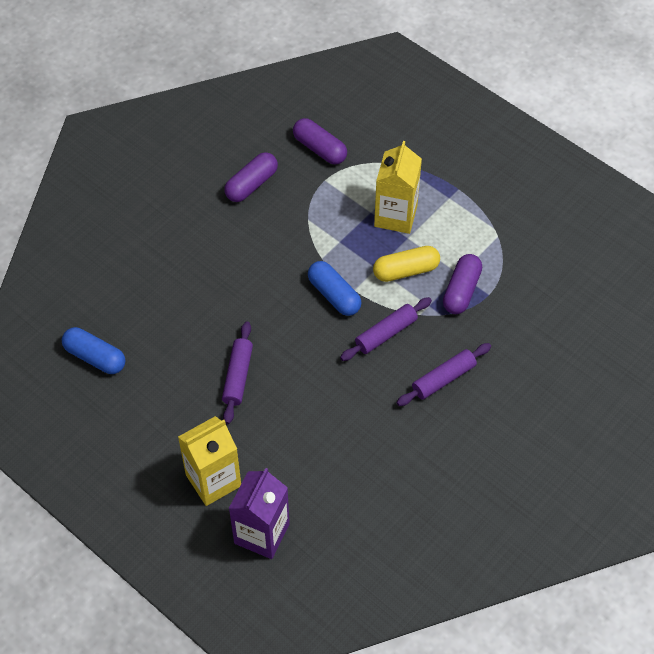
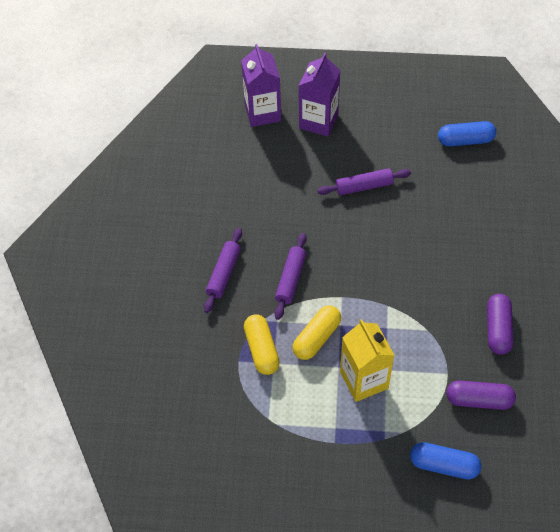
camera: 145 degrees right, 0 degrees up
yellow carton [178,416,241,506] -> purple carton [299,53,340,136]
purple rolling pin [222,322,253,424] -> purple rolling pin turned 75 degrees counterclockwise [317,168,411,195]
blue capsule [308,261,361,316] -> blue capsule moved to [410,442,481,480]
purple capsule [443,254,482,314] -> yellow capsule [244,314,280,375]

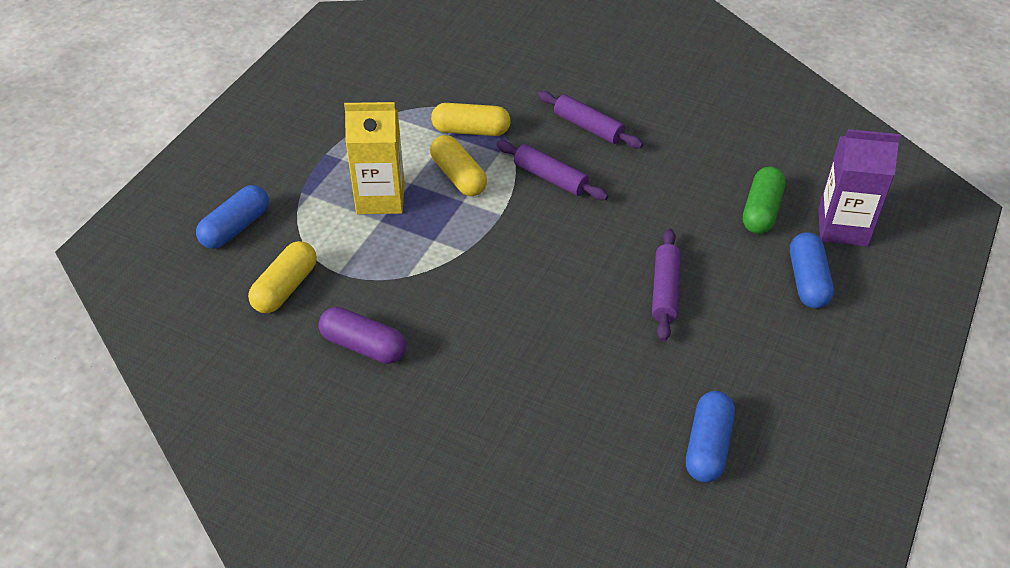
camera: 110 degrees right, 10 degrees down
purple carton [299,53,340,136] -> blue capsule [790,232,834,309]
purple capsule [446,380,516,410] -> yellow capsule [248,241,317,313]
none -> green capsule [743,166,786,234]

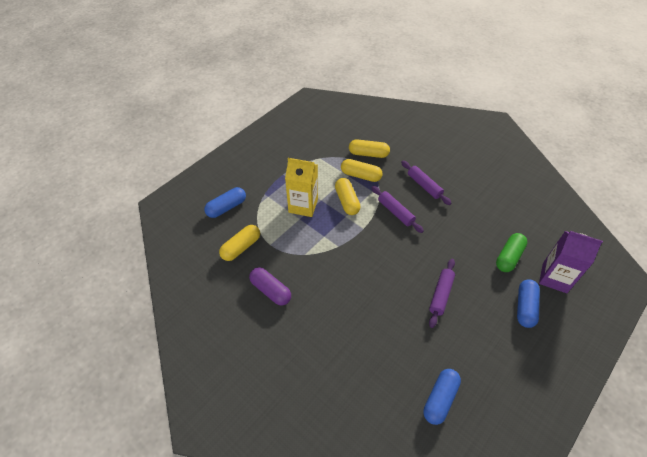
camera: 15 degrees right, 5 degrees up
none -> yellow capsule [349,139,390,158]

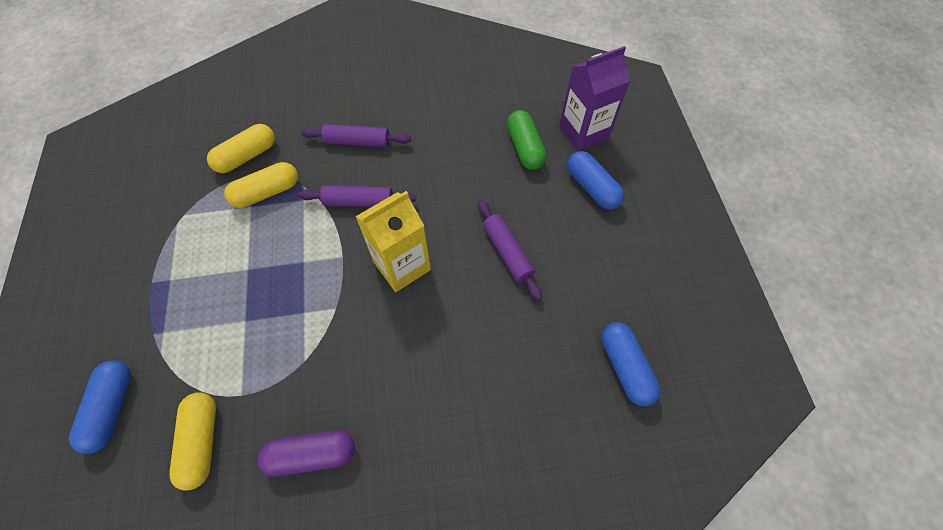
camera: 50 degrees left, 10 degrees up
yellow carton [285,158,318,217] -> yellow carton moved to [355,191,431,292]
yellow capsule [335,178,361,215] -> none

